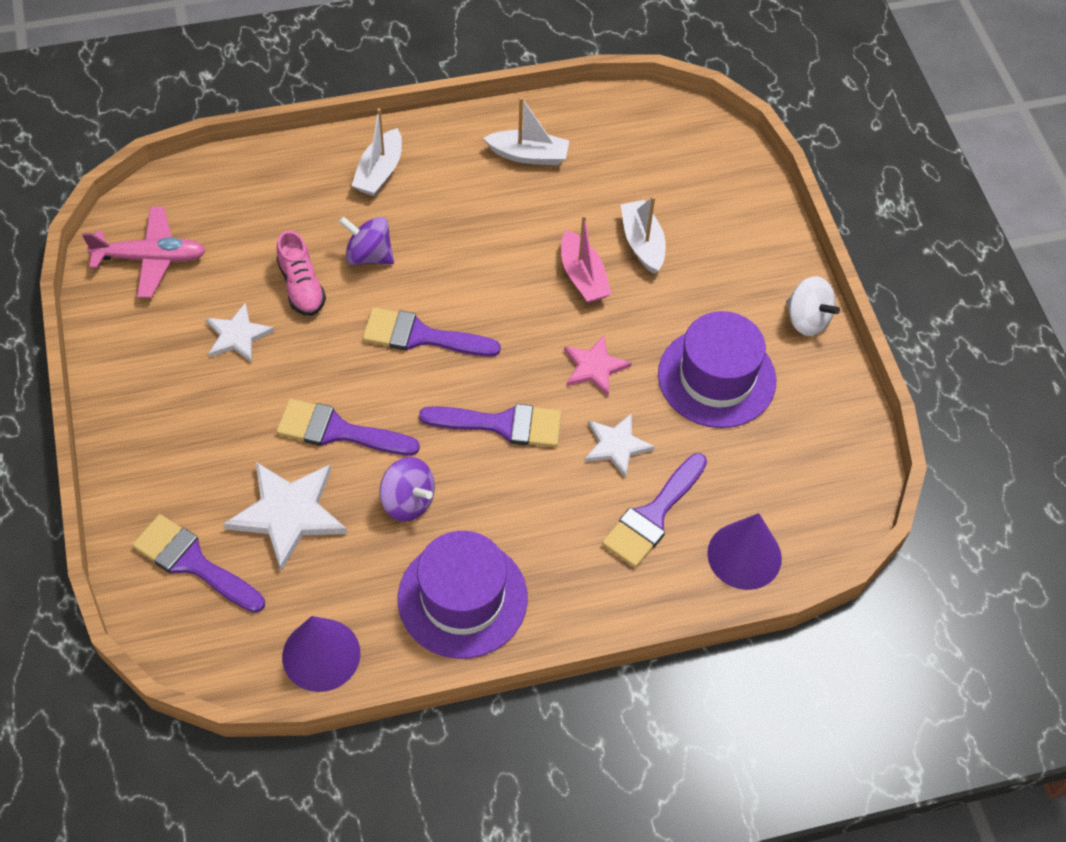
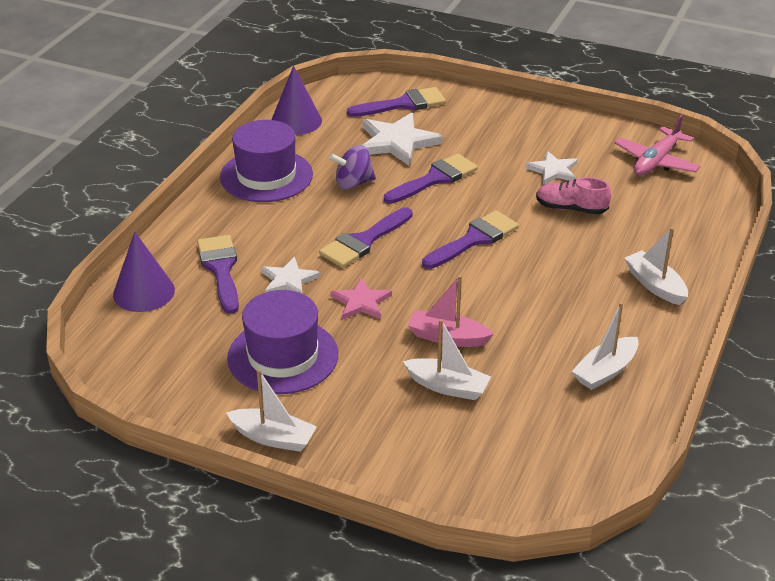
camera: 130 degrees right, 20 degrees down
purple spinning top [339,216,394,265] -> none
white spinning top [786,276,840,336] -> white boat [226,369,317,452]

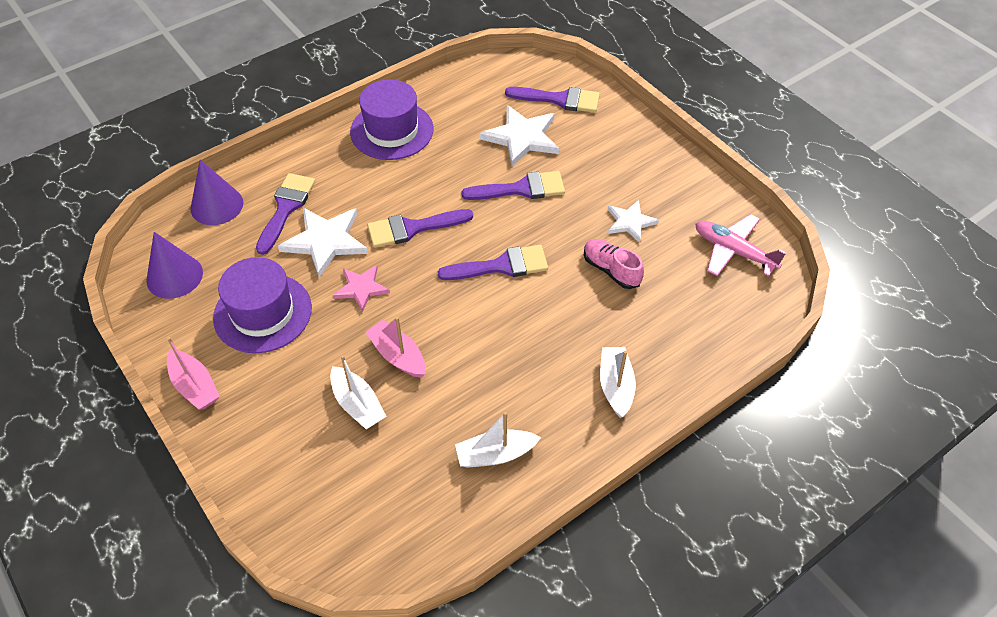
camera: 30 degrees right, 15 degrees up
white boat [226,369,317,452] -> pink boat [167,337,220,410]
white star [261,256,320,293] -> white star [278,208,368,278], size x1.64
purple cone [272,66,322,135] -> purple cone moved to [147,232,203,299]
purple spinning top [329,145,376,190] -> none
pink plane [614,115,701,176] -> pink plane turned 60 degrees clockwise [695,214,786,277]

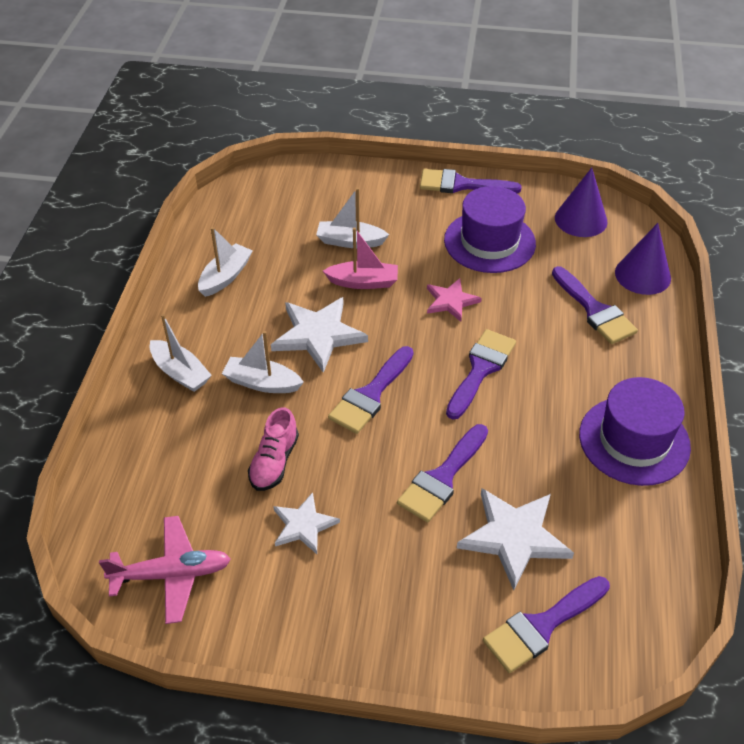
camera: 135 degrees right, 5 degrees down
pink boat [167,337,220,410] -> purple brush [420,169,522,193]
white star [278,208,368,278] -> white star moved to [271,297,368,373]
pink shoe [584,239,644,289] -> pink shoe turned 105 degrees clockwise [248,407,299,491]
none -> white boat [222,331,304,393]

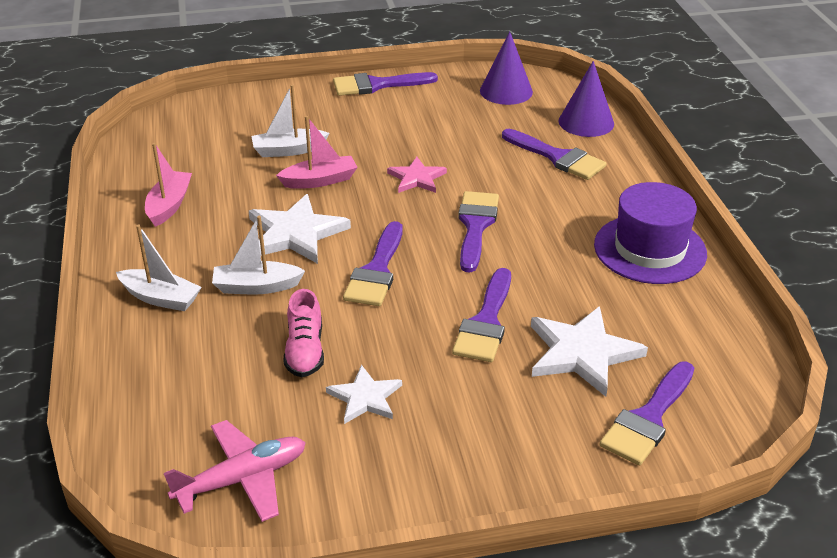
camera: 20 degrees left, 10 degrees down
white boat [198,227,253,297] -> pink boat [145,143,192,227]
purple hat [444,186,536,273] -> none

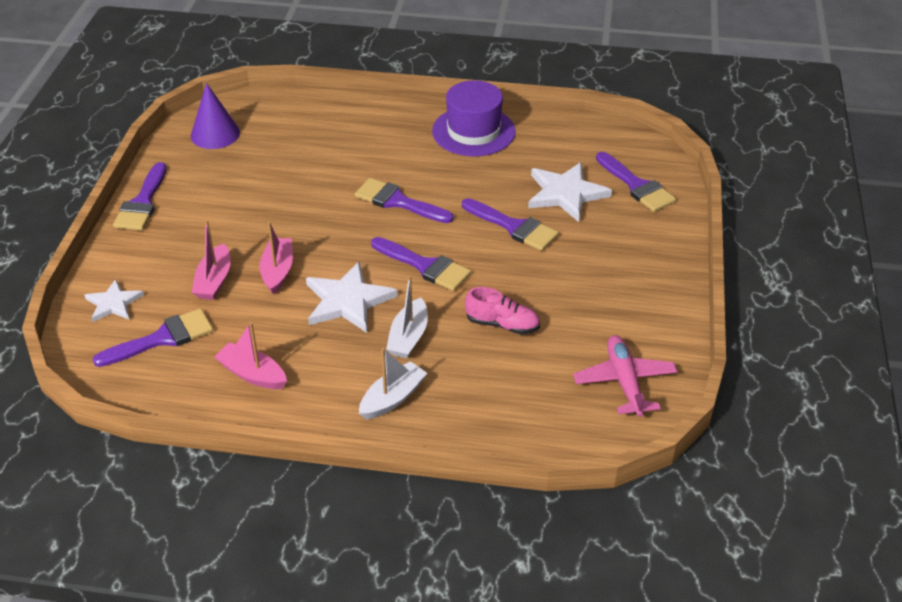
camera: 70 degrees left, 5 degrees up
white boat [251,85,329,157] -> pink boat [192,220,231,300]
white star [326,365,402,424] -> white star moved to [84,279,144,322]
pink star [387,157,447,193] -> none
purple brush [502,129,606,180] -> purple brush moved to [93,308,213,367]
purple cone [559,61,614,137] -> none

